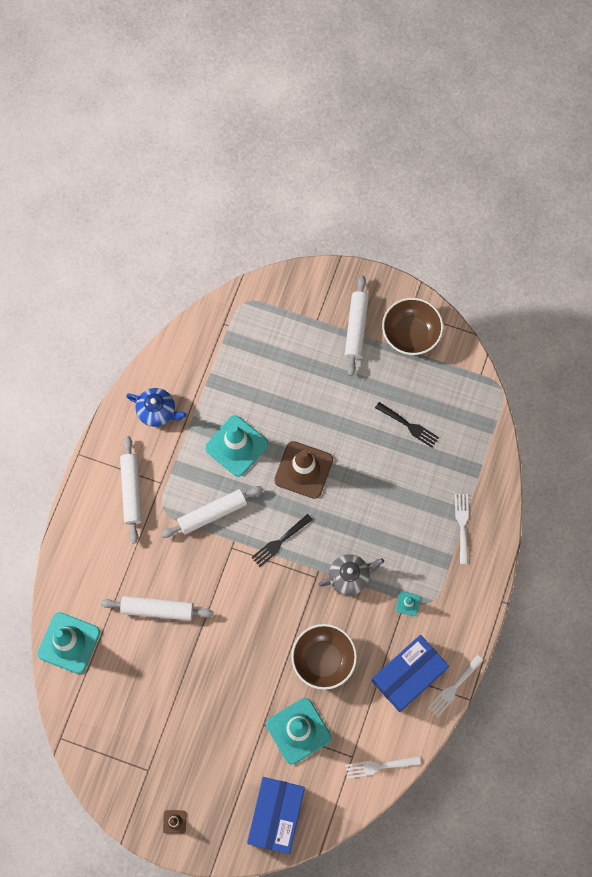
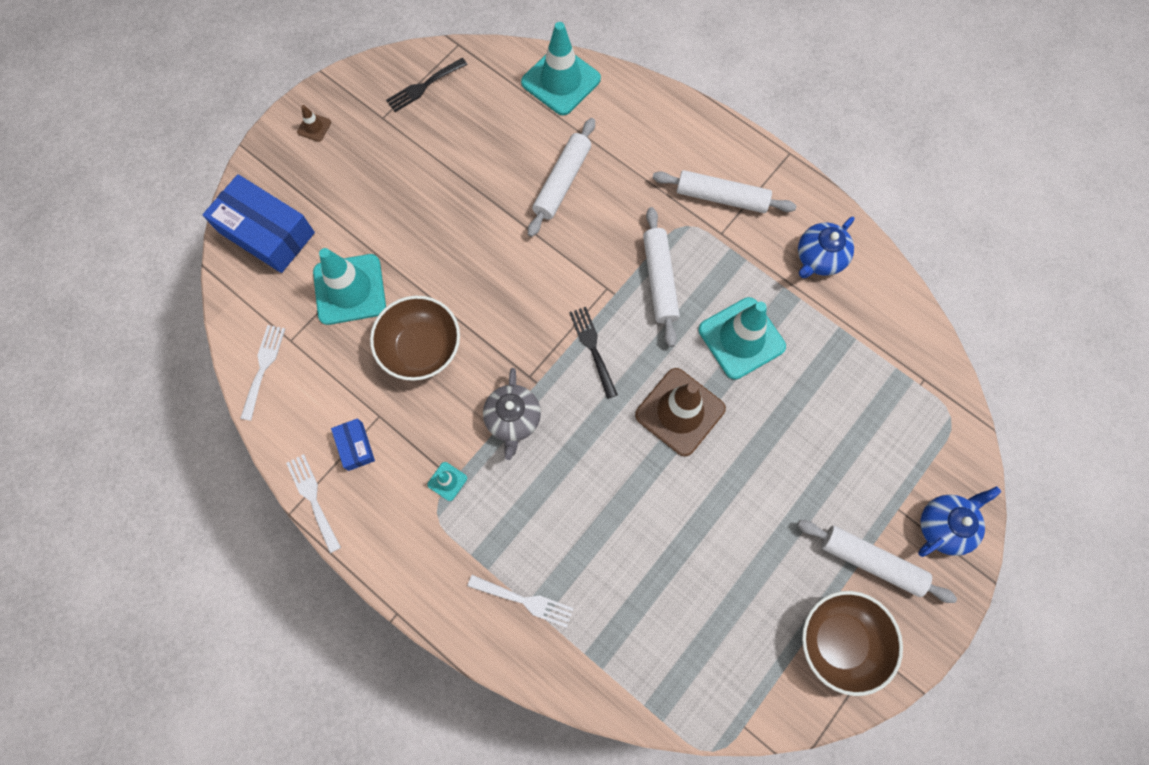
camera: 110 degrees right, 0 degrees up
blue box [372,635,449,712] -> blue box [331,418,375,471], size x0.48
black fork [375,402,439,448] -> black fork moved to [386,58,468,112]
none -> blue teapot [918,486,1001,557]

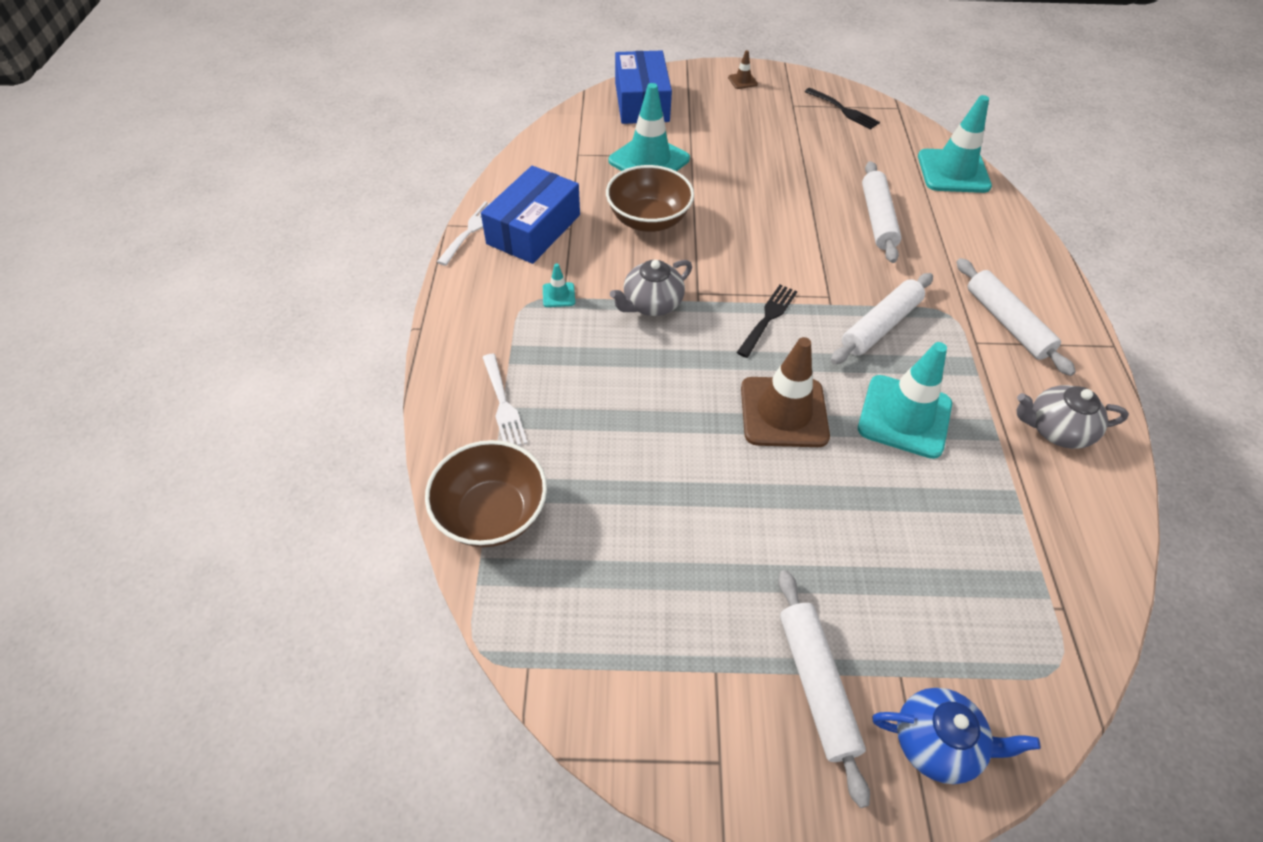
camera: 50 degrees right, 20 degrees down
white fork [240,325,285,421] -> none
blue box [331,418,375,471] -> blue box [481,166,580,264], size x2.09
black fork [386,58,468,112] -> black fork turned 150 degrees counterclockwise [805,88,880,130]
white rolling pin [528,118,595,237] -> white rolling pin turned 75 degrees counterclockwise [862,161,902,263]
blue teapot [798,217,855,278] -> grey teapot [1017,385,1129,449]
brown bowl [802,591,903,696] -> brown bowl moved to [425,440,547,547]

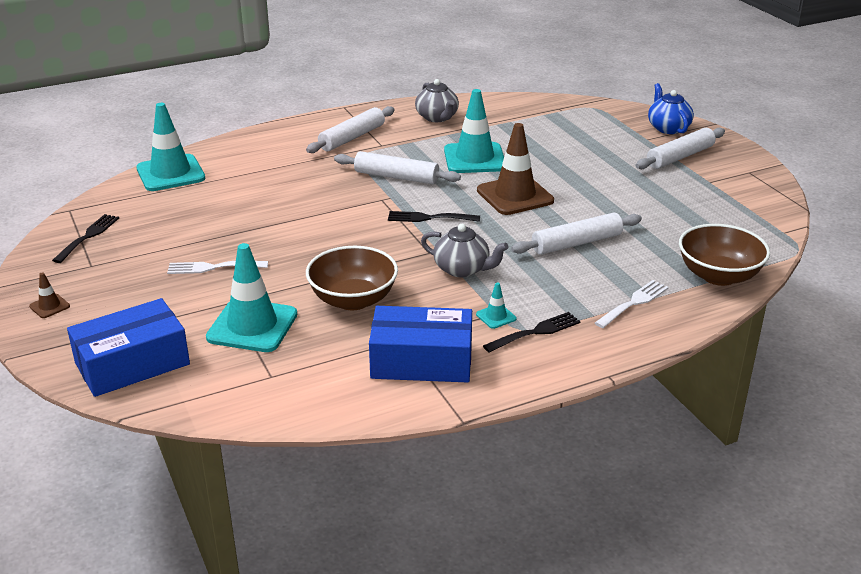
camera: 115 degrees left, 20 degrees down
white fork [437,201,490,266] -> white fork moved to [167,261,268,274]
white rolling pin [862,161,902,263] -> white rolling pin moved to [511,213,642,255]
none -> black fork [483,312,581,352]

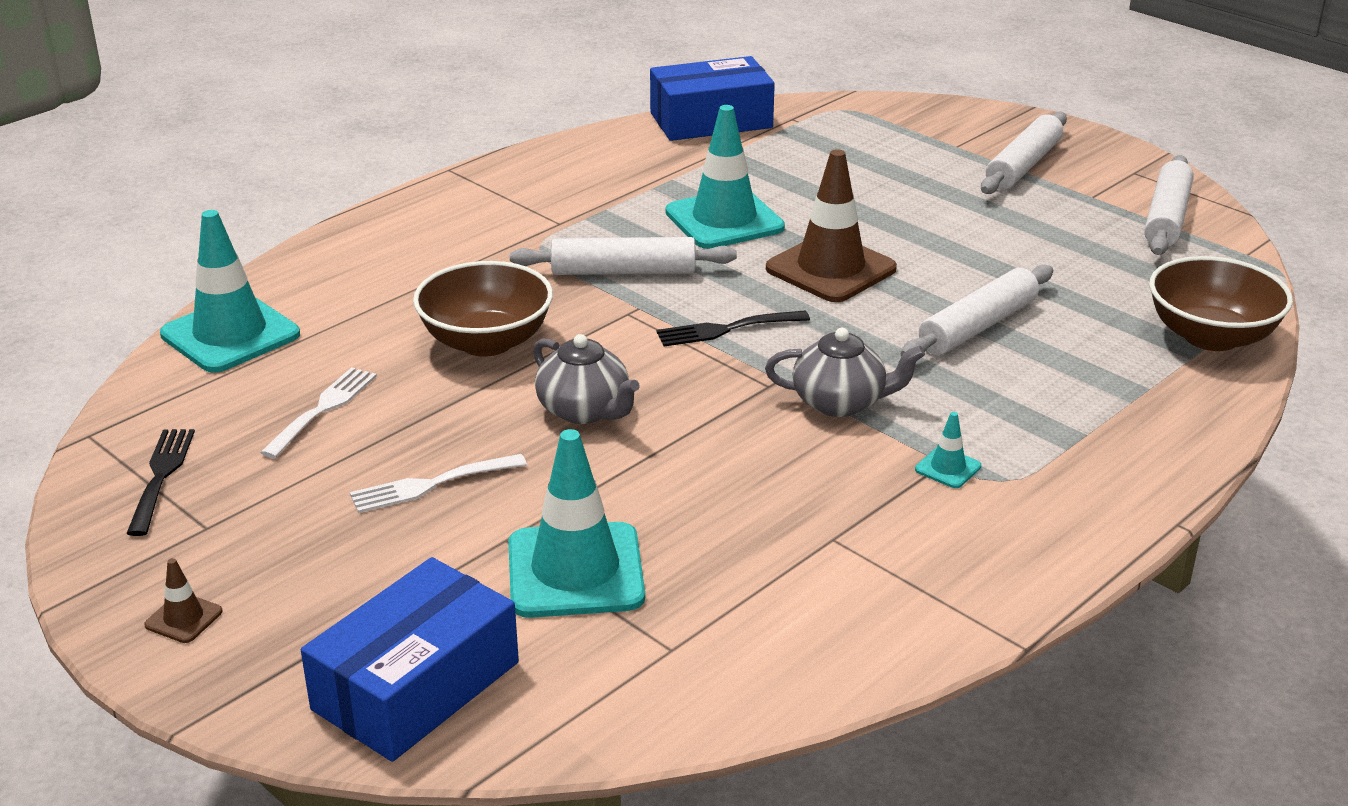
camera: 20 degrees left, 0 degrees up
white rolling pin [306,106,395,153] -> white rolling pin moved to [1144,155,1194,255]
brown bowl [306,246,398,310] -> brown bowl moved to [413,261,553,357]
blue box [369,306,472,383] -> blue box moved to [650,56,775,141]
grey teapot [415,79,459,122] -> grey teapot moved to [533,334,640,424]
black fork [483,312,581,352] -> none
white fork [595,280,669,328] -> white fork moved to [260,367,377,458]
blue teapot [648,83,694,134] -> none

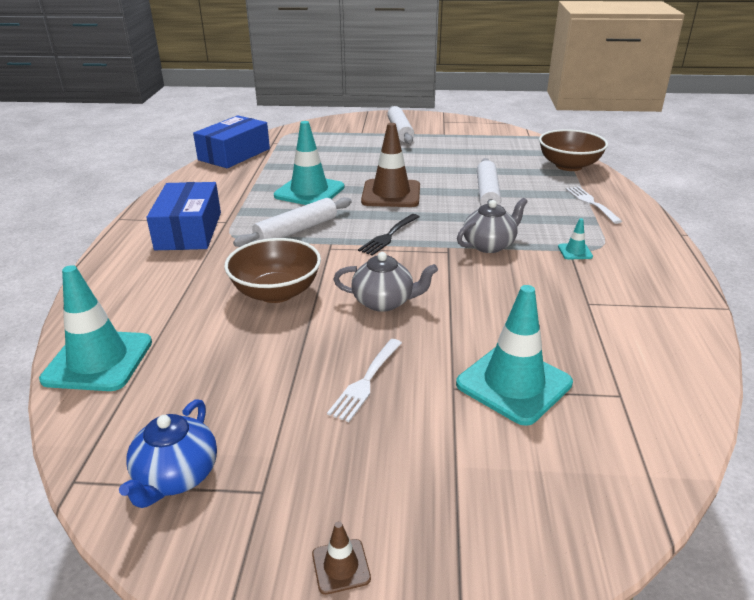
camera: 40 degrees left, 0 degrees up
black fork [126,429,195,536] -> blue teapot [119,399,217,508]
white fork [260,367,377,458] -> white fork moved to [565,186,622,224]
blue box [301,557,519,762] -> blue box moved to [146,182,221,250]
white rolling pin [1144,155,1194,255] -> none

